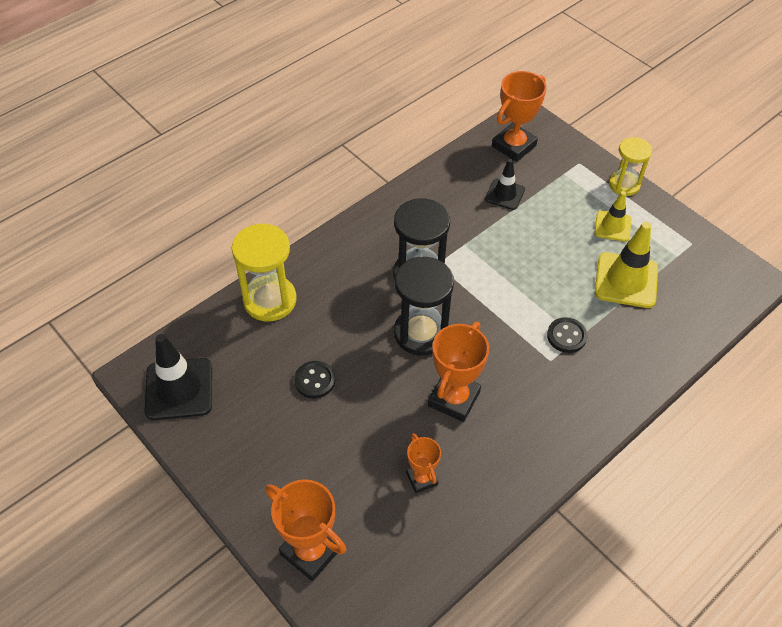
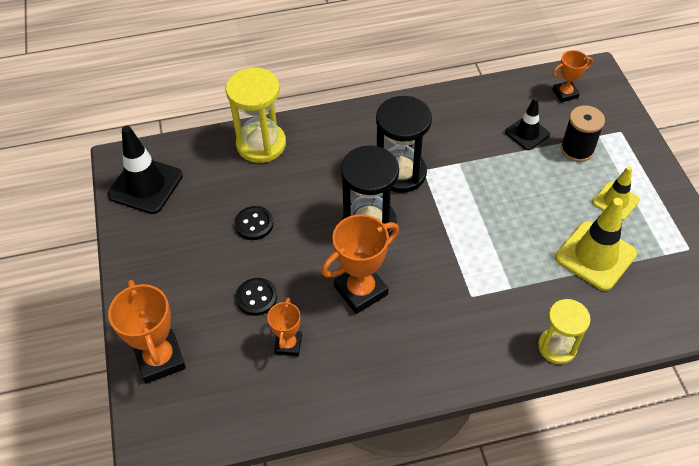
camera: 30 degrees right, 0 degrees up
orange trophy [492,71,547,162] -> orange trophy [552,50,593,103], size x0.59
black button [547,317,587,353] -> black button moved to [236,278,277,316]
yellow hourglass [609,137,652,196] -> yellow hourglass moved to [538,299,591,364]
none -> black spool [561,105,605,162]

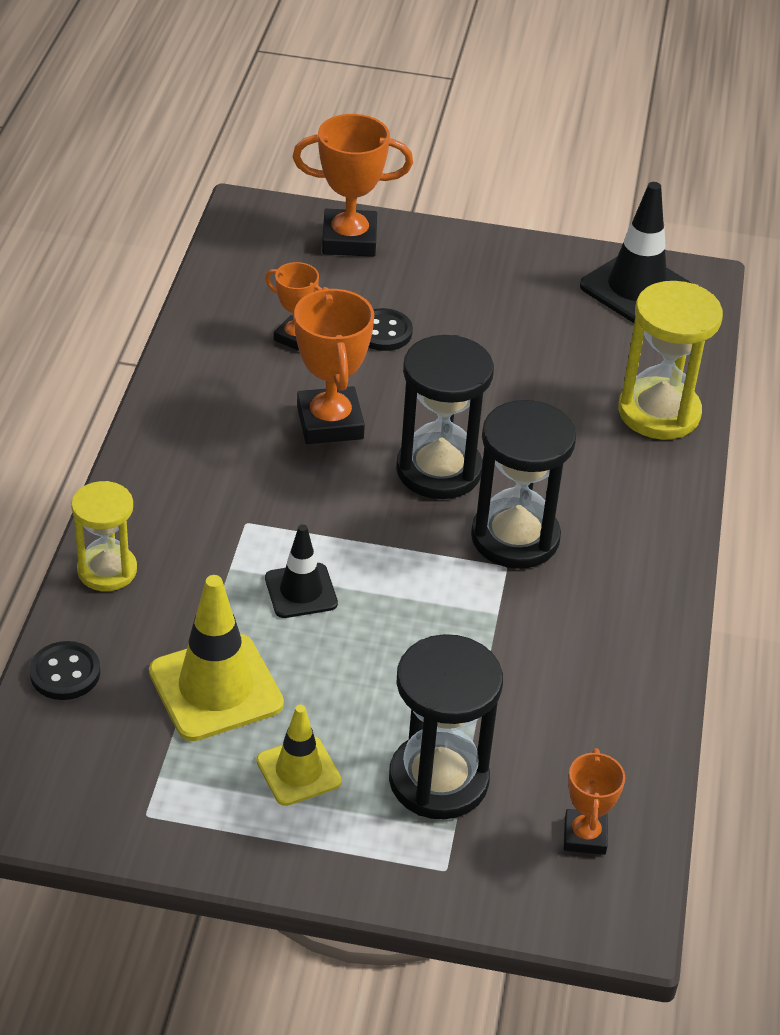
camera: 110 degrees right, 10 degrees down
black button [235,206,273,240] -> black button moved to [30,641,100,700]
black traffic cone [505,97,550,150] -> black traffic cone moved to [265,524,338,618]
black spool [561,105,605,162] -> black hourglass [389,634,503,819]

